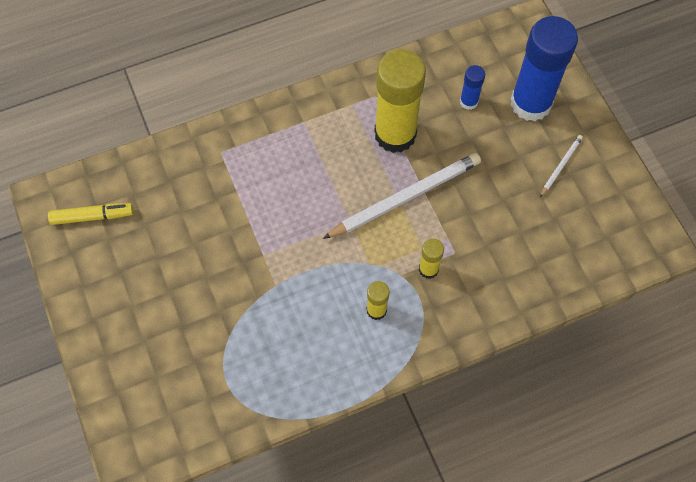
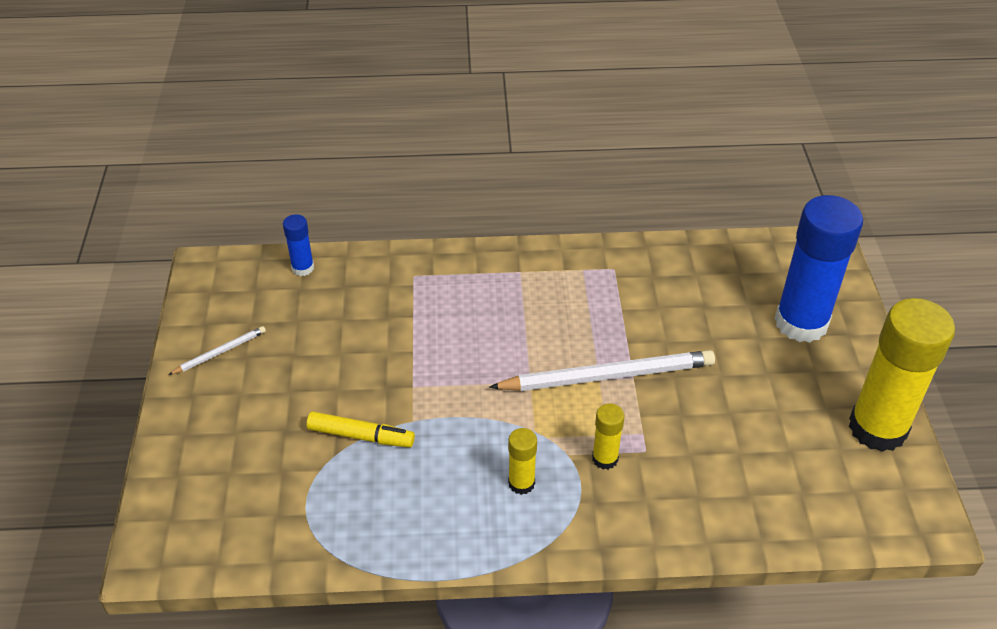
camera: 20 degrees right, 20 degrees down
yellow marker [48,203,134,225] -> yellow marker moved to [307,411,415,448]
yellow glue stick [374,49,426,153] -> yellow glue stick moved to [849,298,955,452]
blue glue stick [460,65,485,110] -> blue glue stick moved to [283,214,314,276]
white pencil [540,135,583,197] -> white pencil moved to [168,326,266,375]

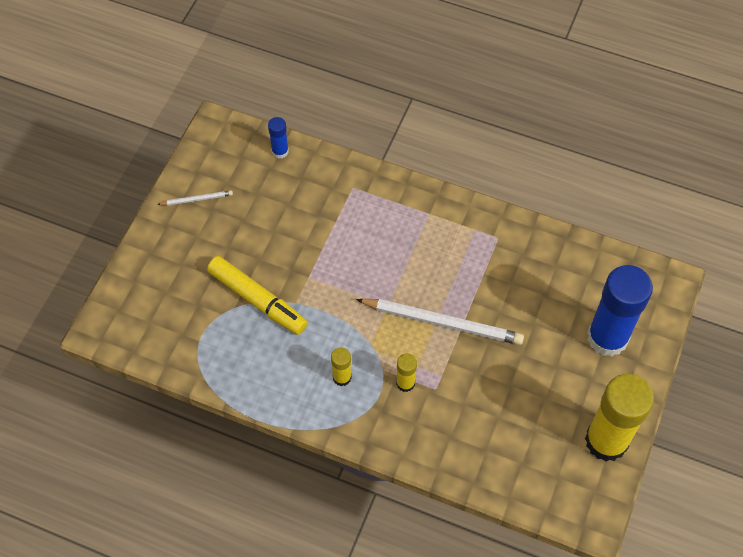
camera: 25 degrees right, 15 degrees up
yellow marker [307,411,415,448] -> yellow marker [207,256,308,335], size x1.54

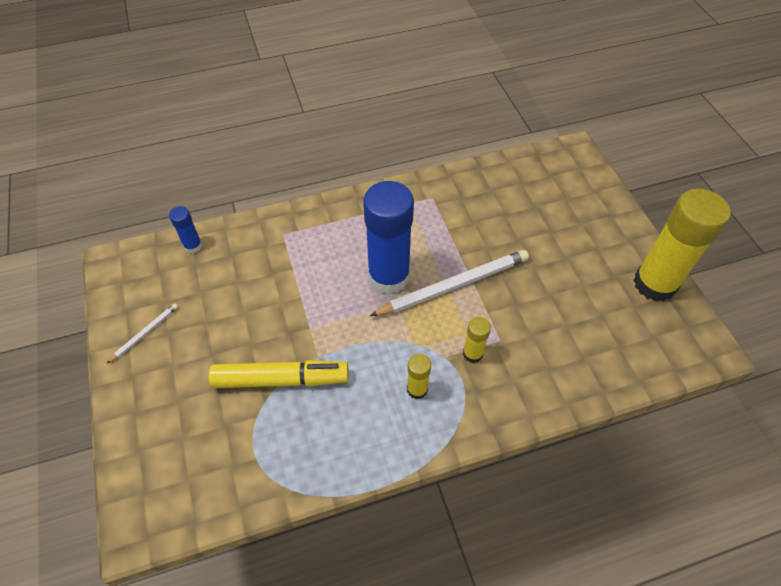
camera: 40 degrees left, 5 degrees down
blue glue stick [587,265,653,357] -> blue glue stick moved to [363,181,414,294]

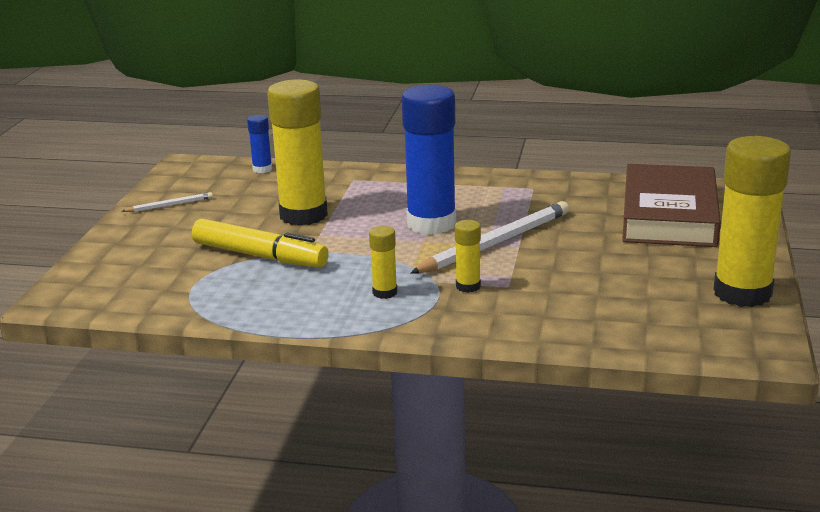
camera: 30 degrees right, 30 degrees down
white pencil [370,250,529,316] -> white pencil turned 45 degrees counterclockwise [410,201,569,274]
none -> yellow glue stick [267,79,328,226]
none -> brown book [622,164,721,247]

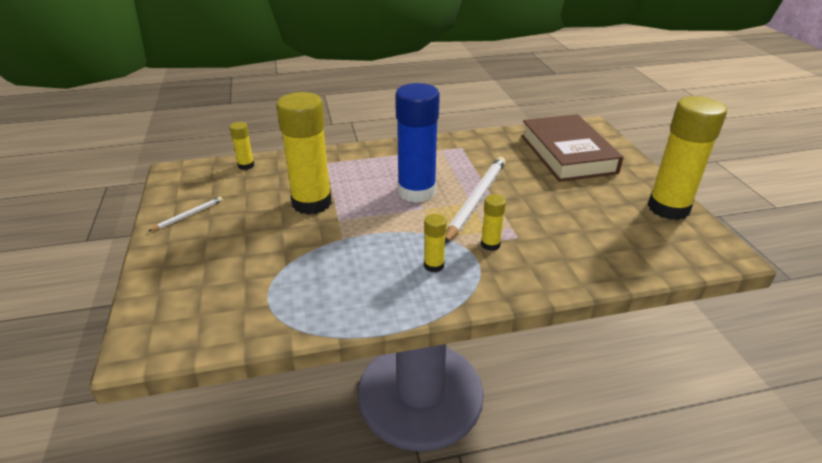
camera: 25 degrees left, 10 degrees up
yellow marker [192,219,329,268] -> none
blue glue stick [247,115,272,173] -> yellow glue stick [230,122,254,170]

